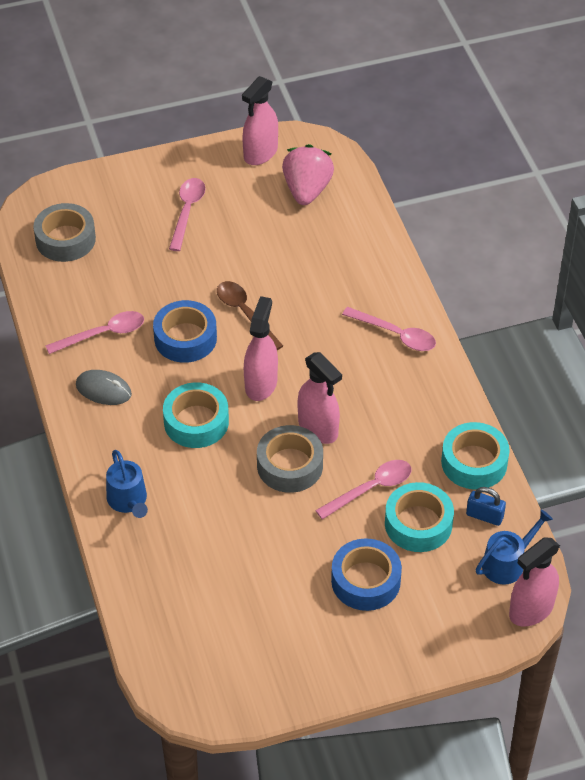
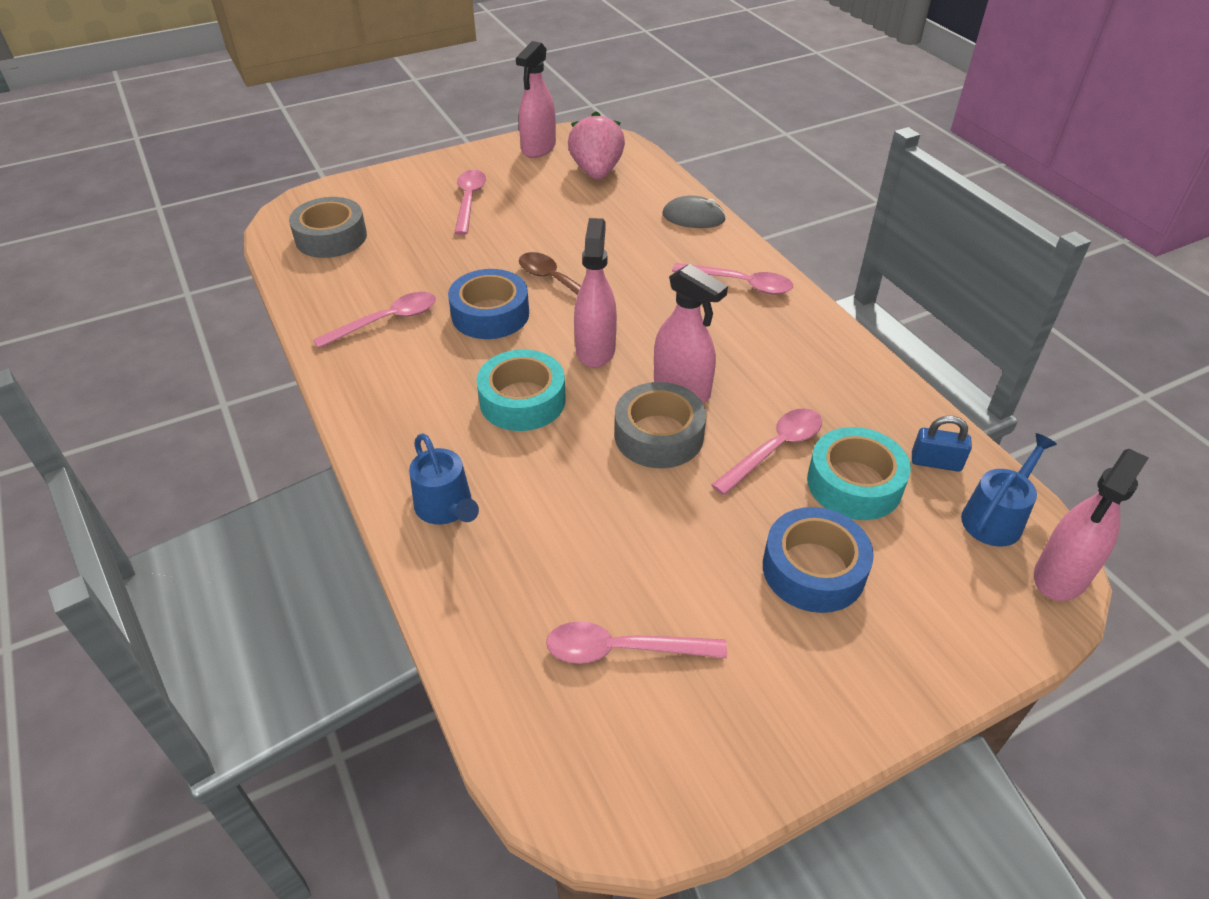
camera: 10 degrees left, 5 degrees down
grey mouse [76,370,132,405] -> grey mouse moved to [662,196,726,228]
turquoise tape [441,422,510,489] -> none
none -> pink spoon [546,621,727,664]

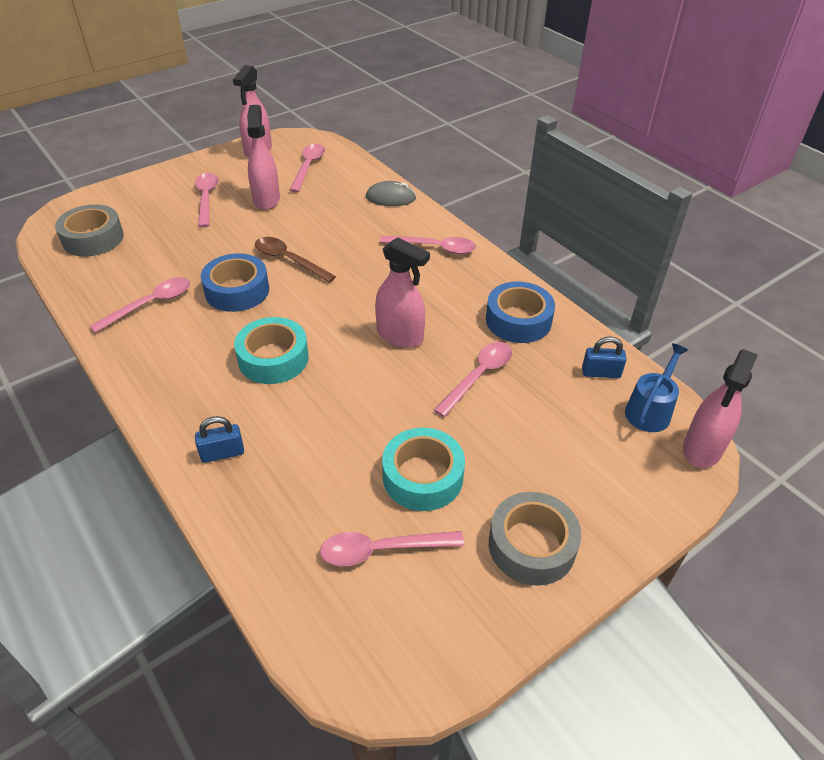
camera: 10 degrees left, 0 degrees up
blue watering can [409,433,479,525] -> blue padlock [195,416,244,463]
pink strawberry [568,111,625,180] -> pink spoon [289,144,325,192]
pink spray bottle [574,218,617,368] -> pink spray bottle moved to [247,105,280,210]
grey tape [615,382,706,468] -> grey tape moved to [489,492,581,586]
blue tape [763,507,874,613] -> blue tape moved to [486,281,555,343]
turquoise tape [807,427,911,520] -> turquoise tape moved to [382,428,465,511]

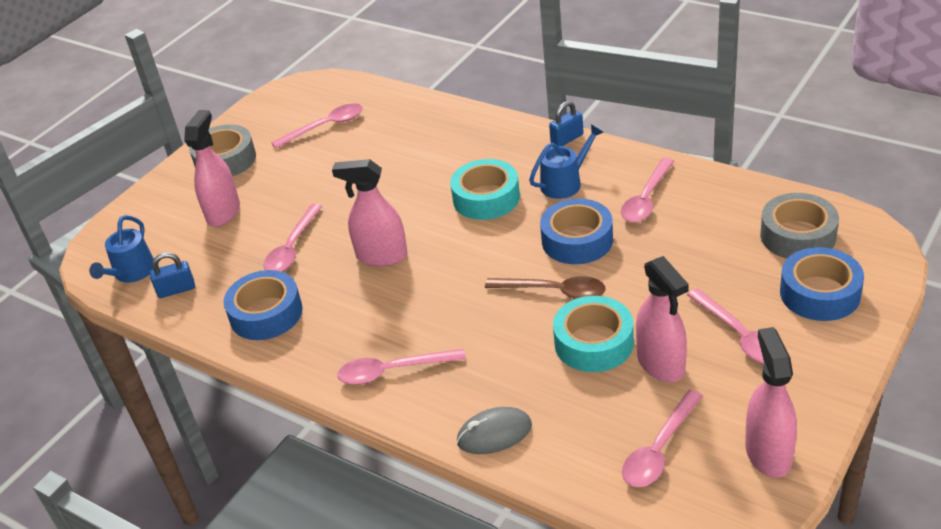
camera: 165 degrees right, 5 degrees down
blue padlock [195,416,244,463] -> blue padlock moved to [549,101,584,146]
pink spoon [289,144,325,192] -> pink spoon turned 45 degrees clockwise [622,390,703,487]
turquoise tape [382,428,465,511] -> turquoise tape moved to [553,296,634,372]
pink spray bottle [683,349,758,468] -> pink spray bottle moved to [184,110,240,227]
none -> blue watering can [529,124,604,199]
none -> blue tape [780,247,864,321]

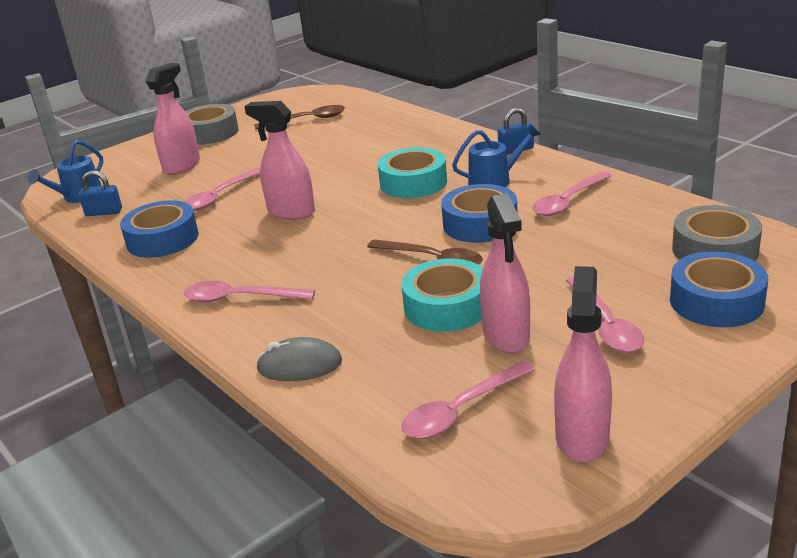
camera: 15 degrees right, 10 degrees down
pink spoon [271,103,363,149] -> brown spoon [254,105,345,130]

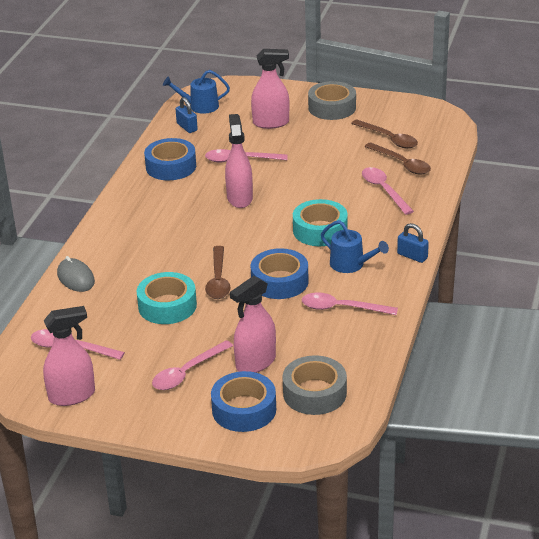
camera: 55 degrees right, 5 degrees up
pink spoon [184,281,315,303] -> pink spoon moved to [362,167,414,215]
pink spray bottle [480,193,530,353] -> pink spray bottle moved to [230,276,276,373]
none -> brown spoon [364,142,431,175]

